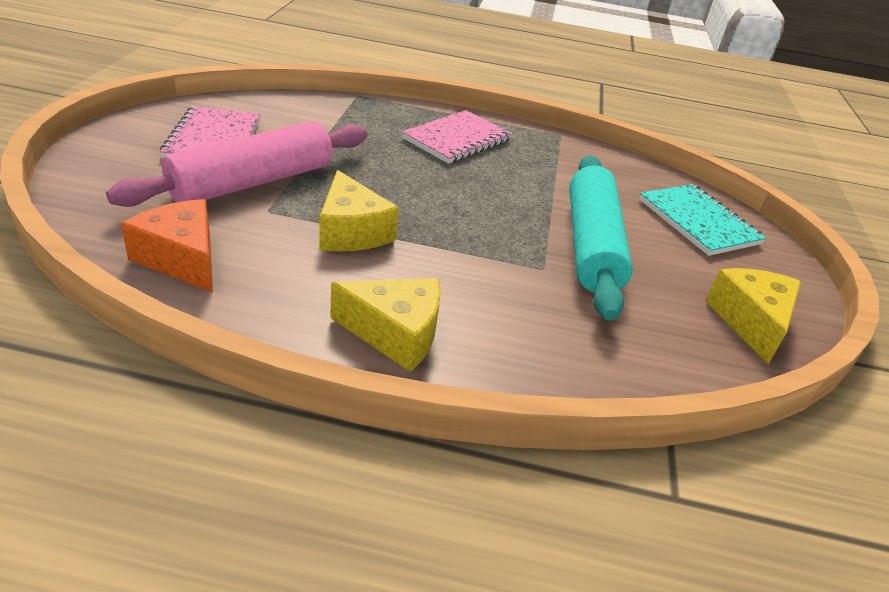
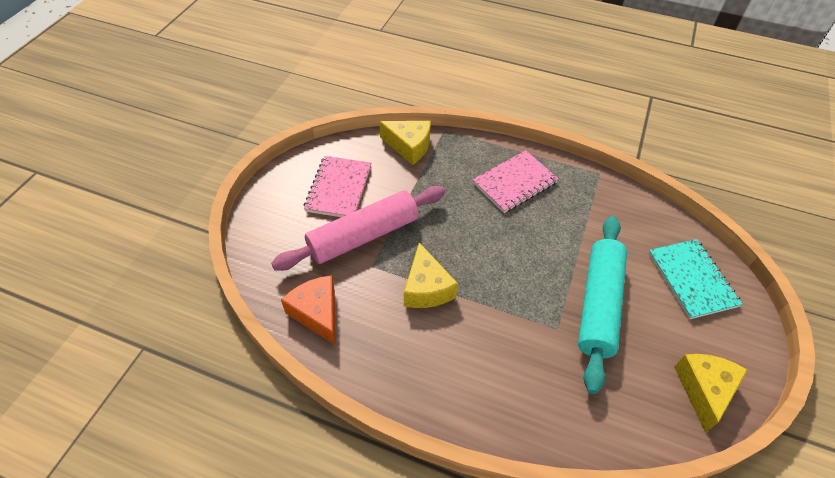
camera: 15 degrees right, 15 degrees up
yellow cheese [330,278,441,372] -> yellow cheese moved to [379,121,431,165]

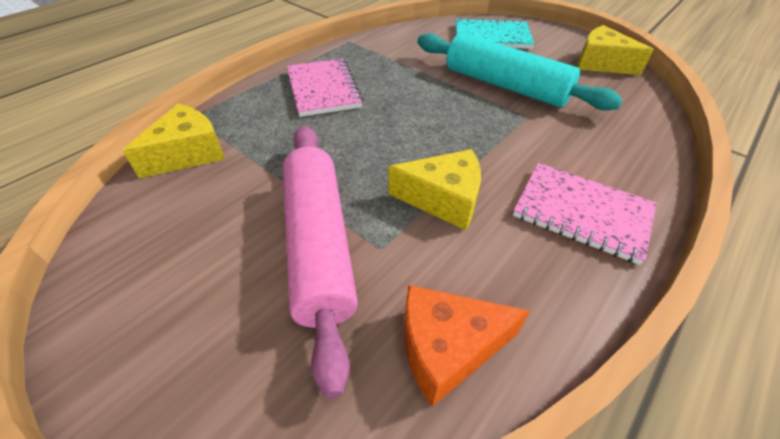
camera: 70 degrees left, 5 degrees down
pink notebook [304,156,371,217] -> pink notebook moved to [513,163,657,265]

